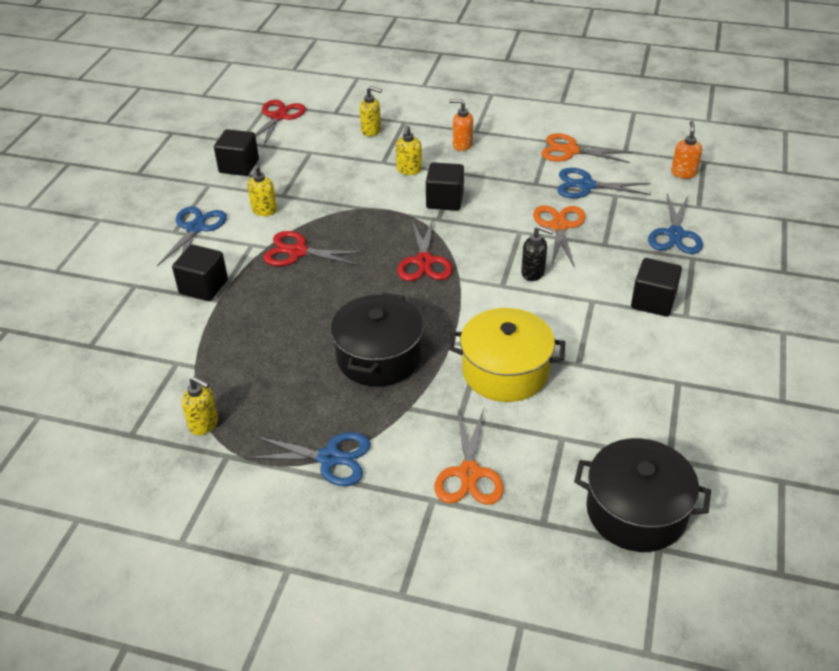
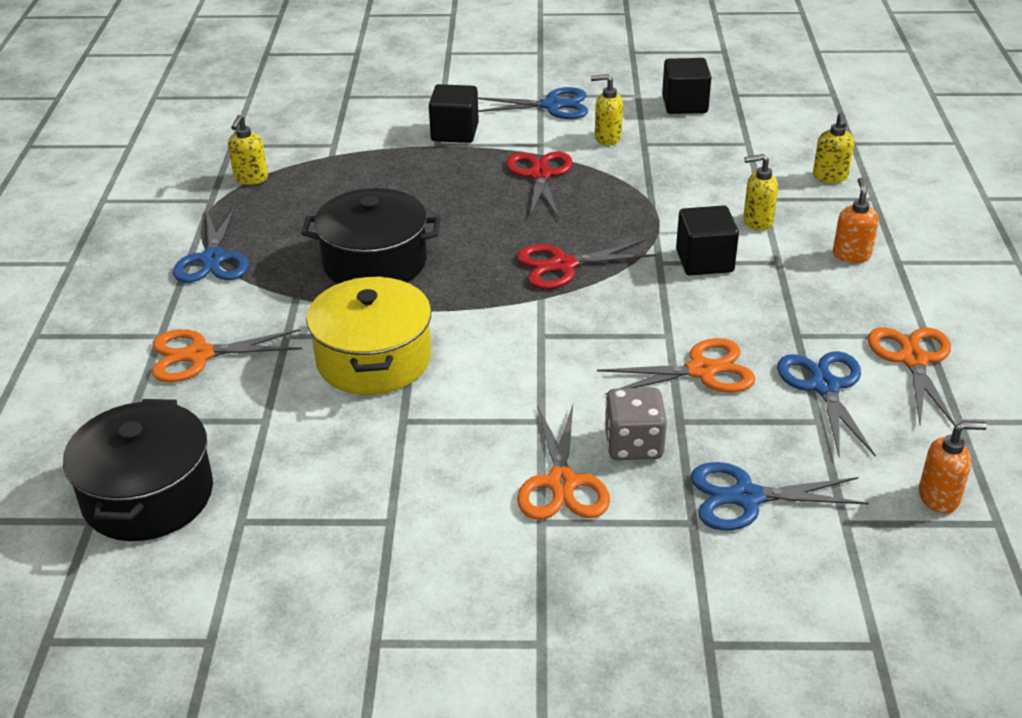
camera: 75 degrees right, 5 degrees down
red scissors [255,100,306,147] -> none
black soap dispenser [521,225,554,281] -> none
black cube [631,258,682,317] -> orange scissors [517,405,610,520]
none -> grey dice [605,387,667,460]

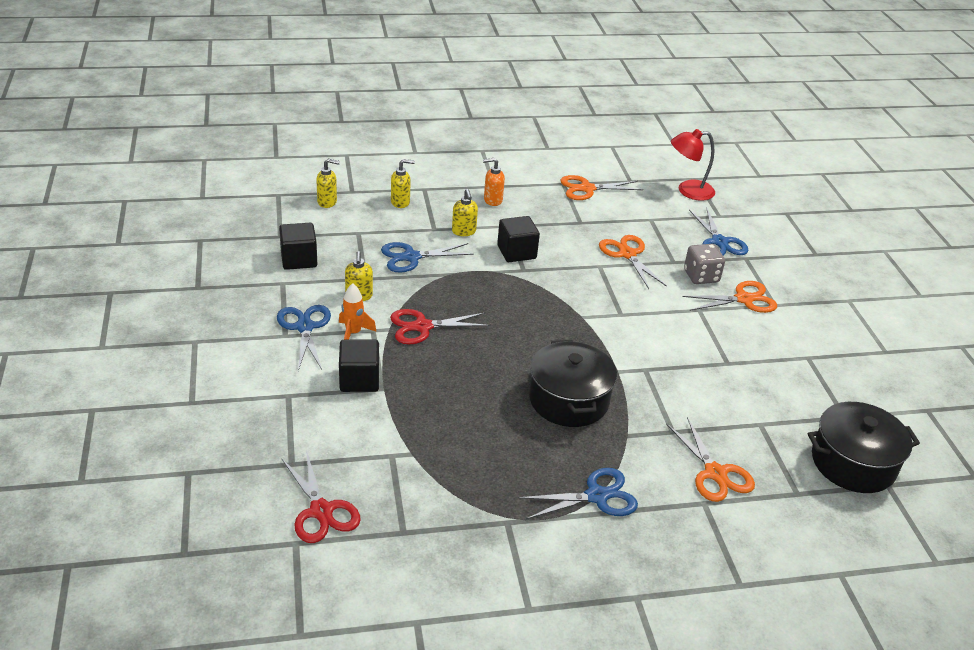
camera: 105 degrees left, 0 degrees up
yellow soap dispenser [228,115,268,185] -> yellow soap dispenser moved to [316,159,340,208]
yellow pot [306,276,431,395] -> none
red scissors [517,240,657,289] -> red scissors moved to [281,450,361,543]
blue scissors [777,351,876,457] -> blue scissors moved to [381,242,474,273]
orange soap dispenser [919,422,987,513] -> red lamp [671,129,715,201]
none -> orange rocket [339,283,377,340]

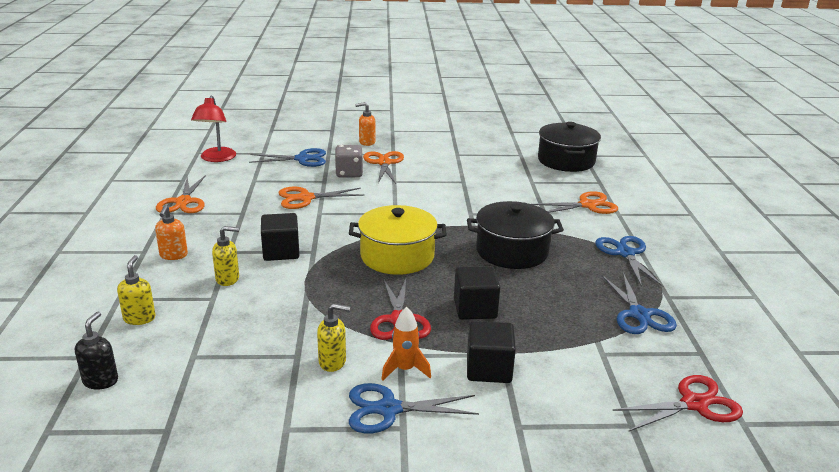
camera: 80 degrees left, 10 degrees down
black cube [279,223,317,270] -> black cube moved to [454,266,500,320]
yellow soap dispenser [316,159,340,208] -> black soap dispenser [75,311,118,390]
blue scissors [381,242,474,273] -> blue scissors moved to [602,273,677,334]
none -> yellow pot [349,205,447,275]
none -> orange soap dispenser [355,102,375,146]

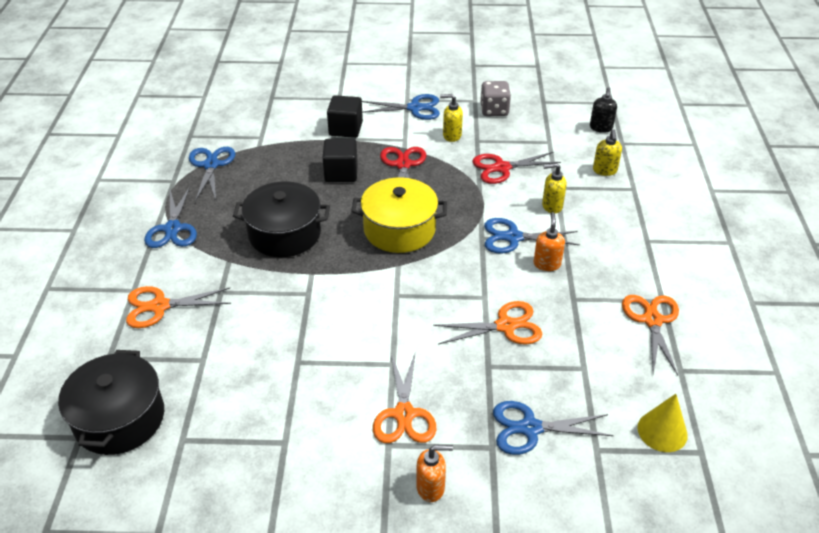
camera: 175 degrees left, 15 degrees up
orange soap dispenser [155,205,188,260] -> orange soap dispenser moved to [533,212,565,271]
red lamp [191,96,236,162] -> yellow cone [638,394,688,452]
black cube [261,213,300,261] -> blue scissors [484,218,580,254]
grey dice [335,145,363,178] -> grey dice moved to [480,81,511,116]
orange rocket [381,307,431,381] -> none
red scissors [612,375,743,432] -> red scissors moved to [472,152,561,184]

